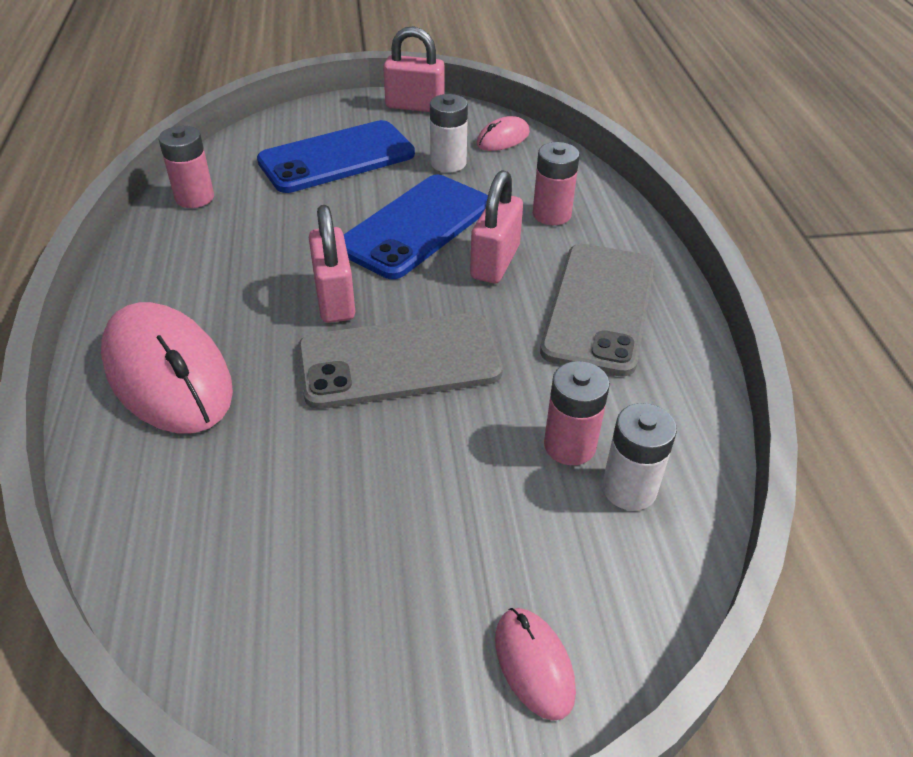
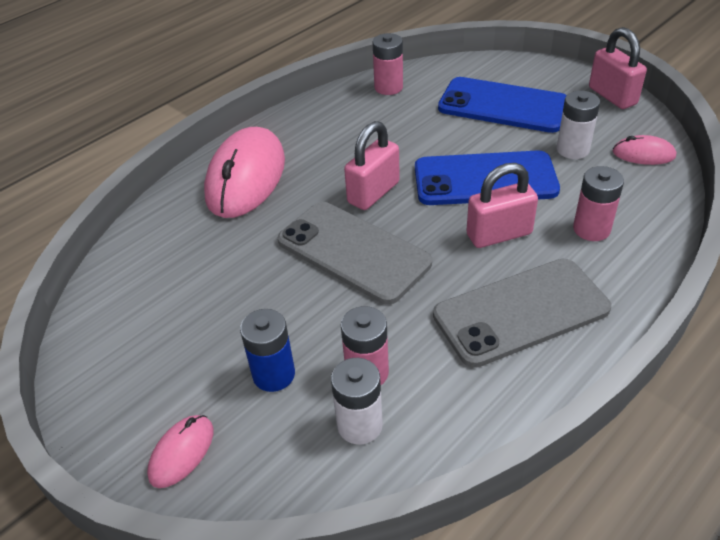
camera: 55 degrees right, 0 degrees up
none -> blue battery [240,309,295,392]

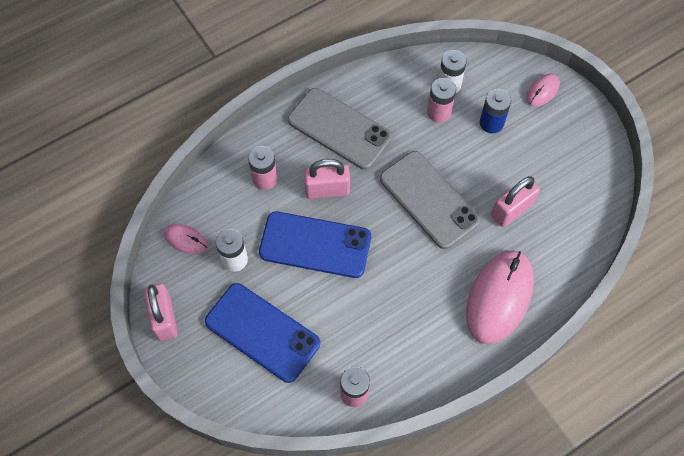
camera: 170 degrees left, 20 degrees up
pink padlock [344,121,400,210] -> pink padlock moved to [491,176,540,227]
grey phone [433,259,611,368] -> grey phone turned 45 degrees clockwise [288,88,392,170]

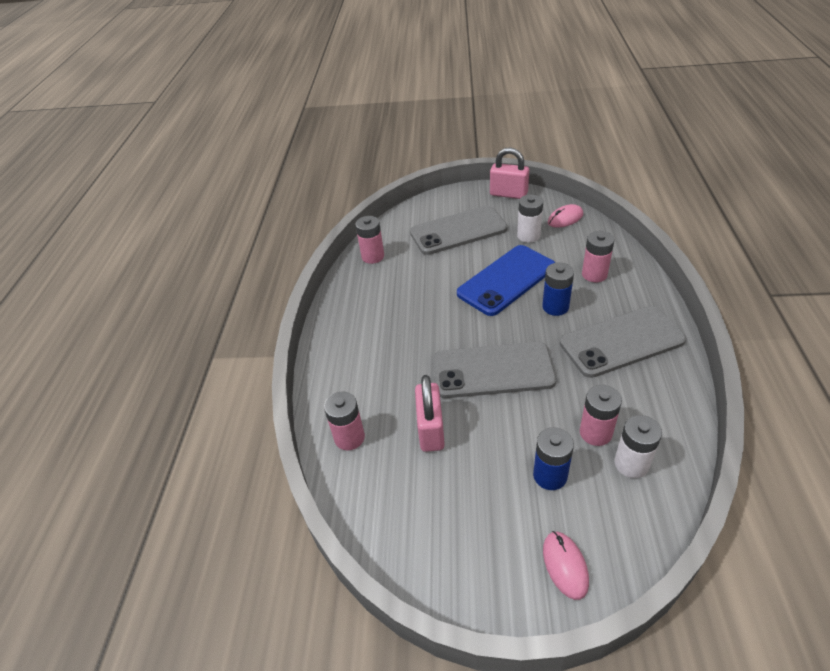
camera: 130 degrees right, 20 degrees down
blue phone [205,283,320,383] -> grey phone [410,205,508,255]
pink padlock [304,159,350,199] -> blue battery [542,262,574,316]
pink mouse [466,250,534,344] -> none
none -> pink battery [324,392,365,450]

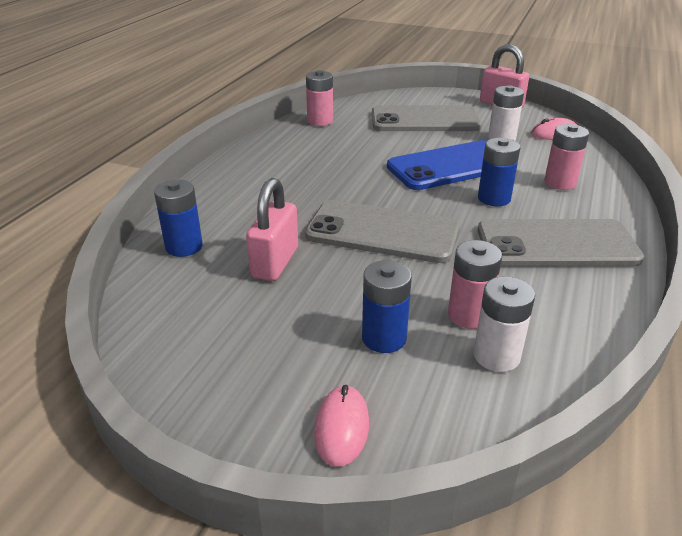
camera: 15 degrees right, 10 degrees down
pink battery [324,392,365,450] -> blue battery [154,180,203,257]

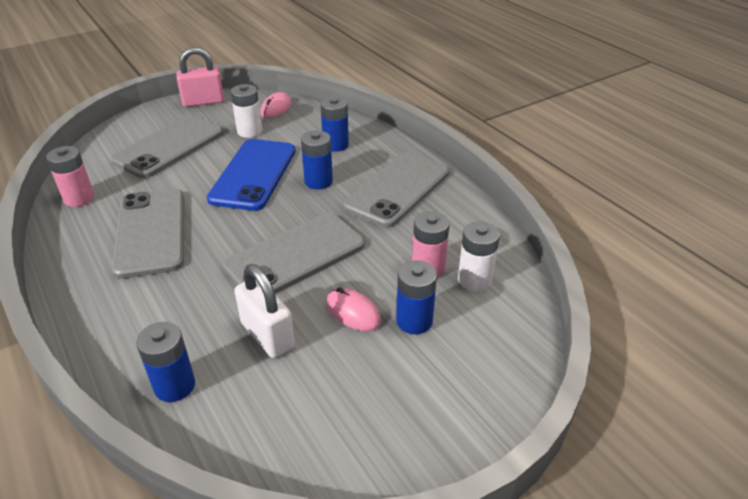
camera: 55 degrees left, 5 degrees up
pink padlock [246,178,298,281] -> white padlock [234,264,295,358]
pink mouse [314,385,369,467] -> pink mouse moved to [326,287,381,331]
pink battery [544,124,589,190] -> blue battery [320,97,349,152]
none -> grey phone [112,189,184,279]

